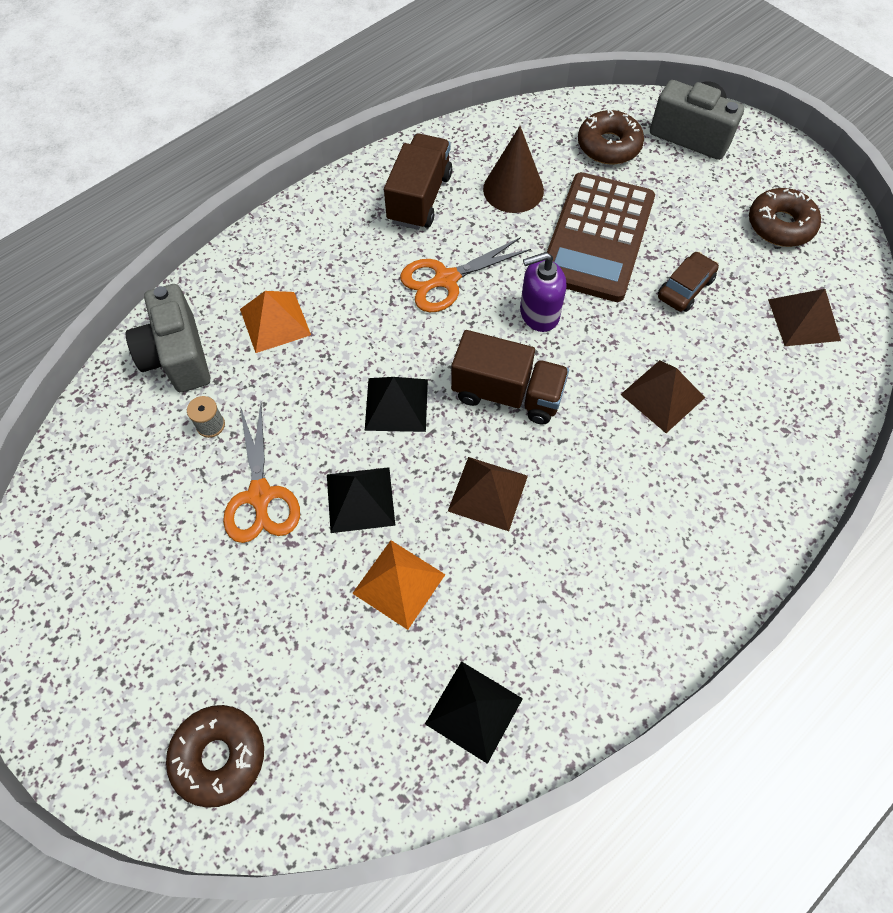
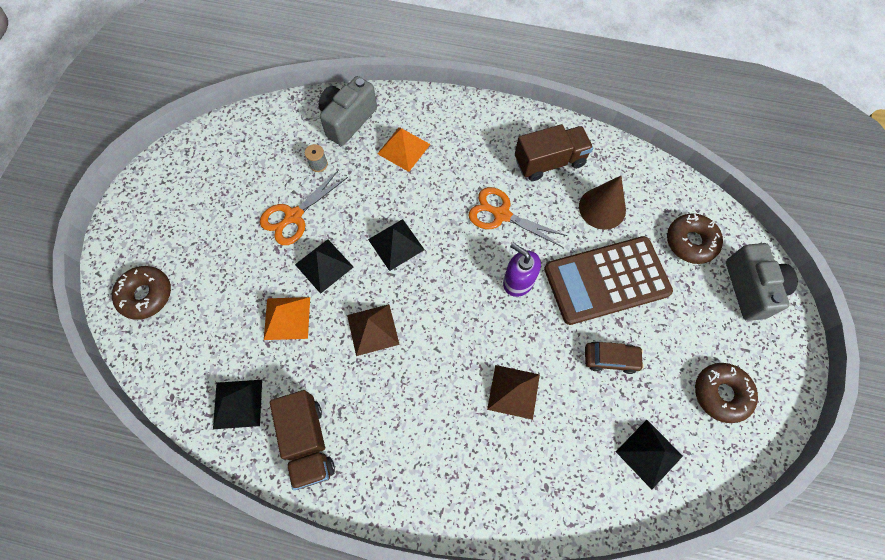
camera: 55 degrees right, 5 degrees up
brown truck [451,330,569,424] -> brown truck moved to [270,390,335,490]
brown pyramid [768,289,841,346] -> black pyramid [616,420,683,490]

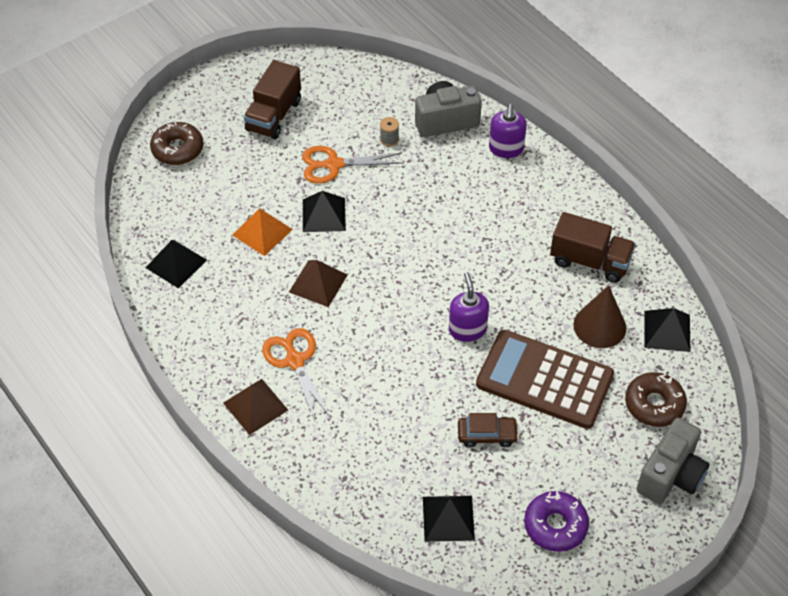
camera: 40 degrees right, 15 degrees down
brown truck [270,390,335,490] -> brown truck moved to [244,60,301,139]
black pyramid [368,219,425,271] -> black pyramid moved to [644,308,691,352]
orange pyramid [377,127,430,172] -> none
orange scissors [469,187,568,247] -> orange scissors moved to [262,328,331,421]
brown pyramid [487,365,540,420] -> brown pyramid moved to [223,379,288,435]
brown car [585,342,644,374] -> brown car turned 45 degrees counterclockwise [458,413,519,448]
brown donut [695,363,758,423] -> purple donut [524,491,589,552]
none -> purple soap dispenser [489,104,527,158]

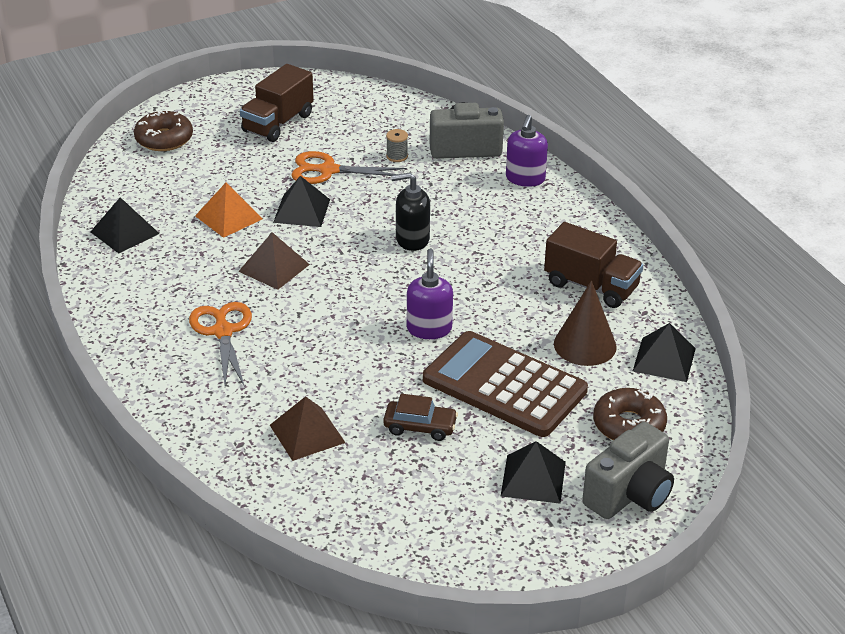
camera: 10 degrees right, 15 degrees down
brown pyramid [223,379,288,435] -> brown pyramid moved to [270,396,346,461]
black pyramid [423,496,475,542] -> black pyramid moved to [501,441,566,504]
purple donut [524,491,589,552] -> none
none -> black soap dispenser [391,172,430,251]

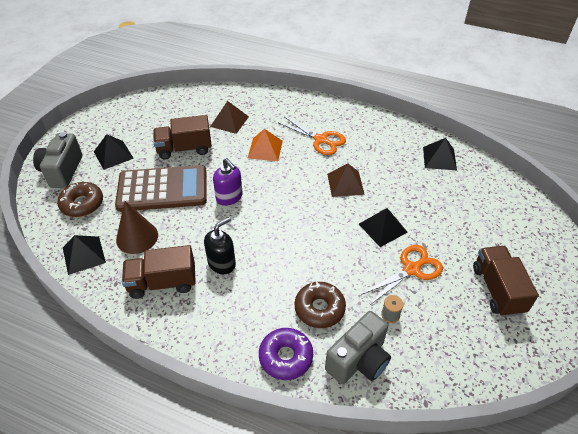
camera: 140 degrees right, 10 degrees up
brown donut [134,110,193,151] -> brown donut moved to [295,281,346,328]
orange pyramid [195,182,263,238] -> orange pyramid moved to [248,129,283,161]
brown car [383,394,458,441] -> brown truck [153,115,212,160]
black soap dispenser [391,172,430,251] -> black soap dispenser moved to [204,217,236,274]
purple soap dispenser [506,115,548,187] -> purple donut [259,328,313,380]

